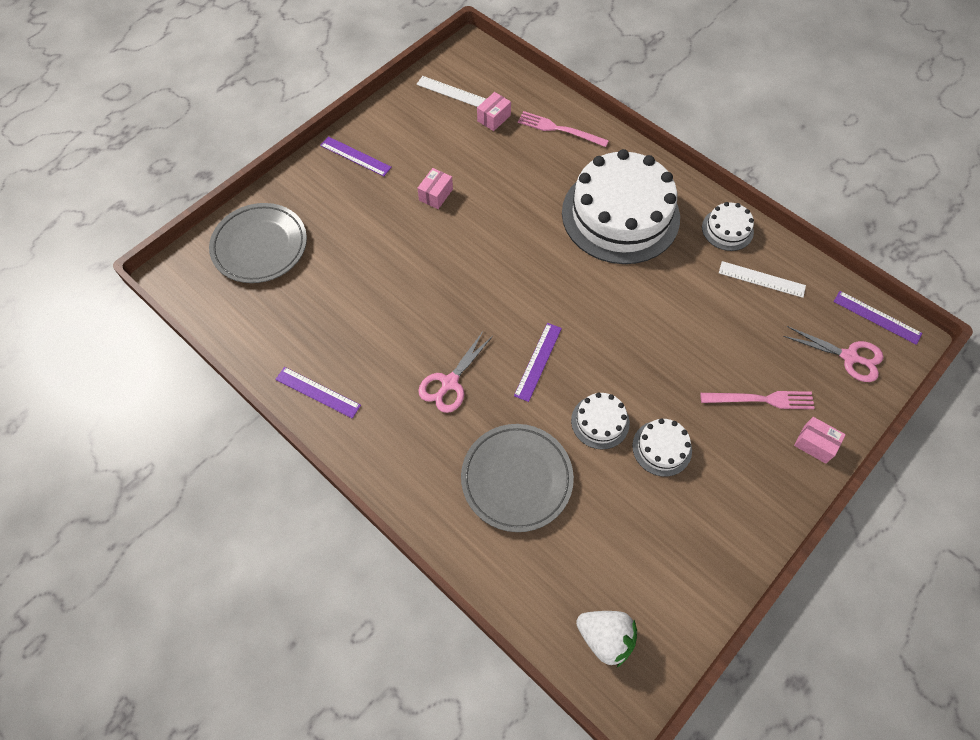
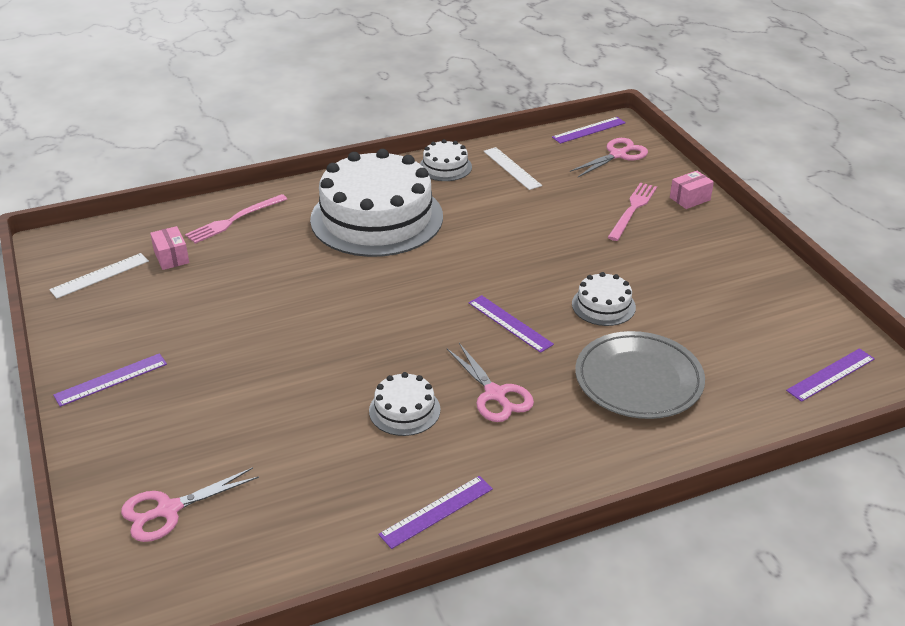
camera: 65 degrees left, 25 degrees down
grey plate [209,203,307,283] -> pink scissors [121,467,259,542]
pink box [417,168,453,209] -> none
white strawberry [576,611,637,667] -> purple ruler [786,348,875,402]
white cake [632,418,692,477] -> white cake moved to [369,372,441,436]
white ruler [719,261,806,298] -> white ruler turned 75 degrees counterclockwise [484,147,542,190]

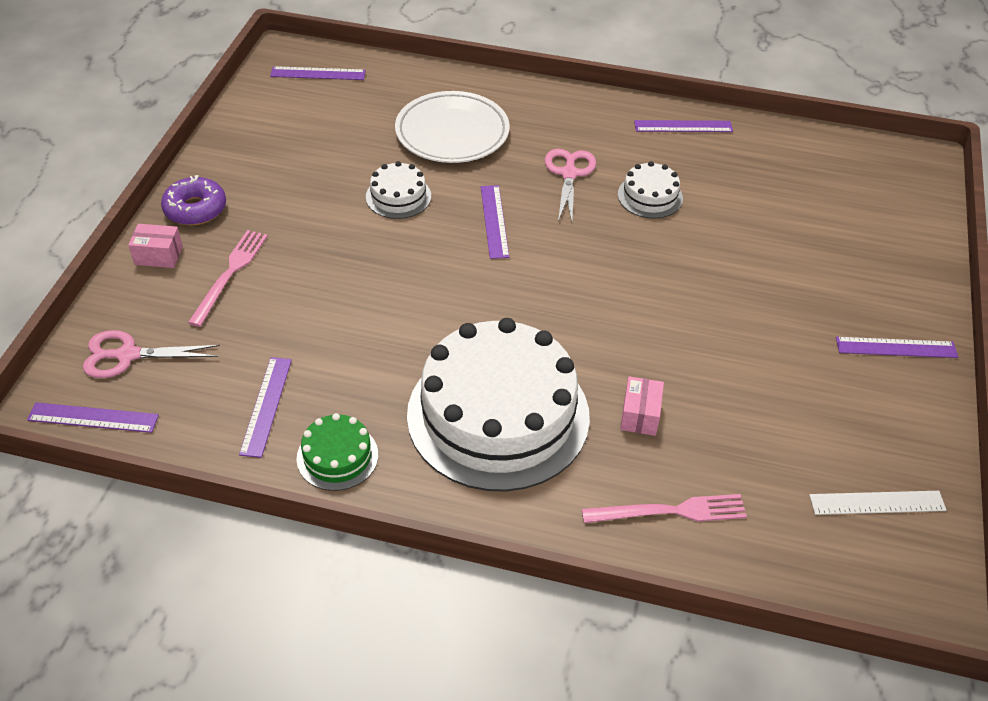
camera: 145 degrees left, 10 degrees up
pink scissors [121,467,259,542] -> none
pink box [150,226,189,270] -> pink box moved to [620,376,664,436]
white cake [420,139,472,181] -> green cake [296,413,378,491]
white ruler [484,147,542,190] -> purple ruler [239,357,292,458]
grey plate [575,331,705,419] -> white plate [395,91,510,163]
pink fork [608,183,657,241] -> pink fork turned 135 degrees clockwise [188,230,268,327]
none -> purple donut [161,175,226,225]

